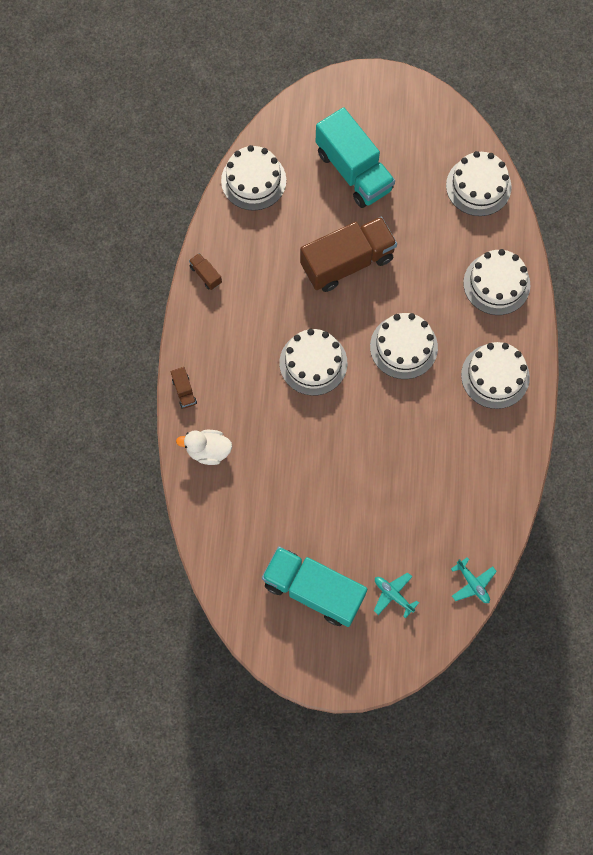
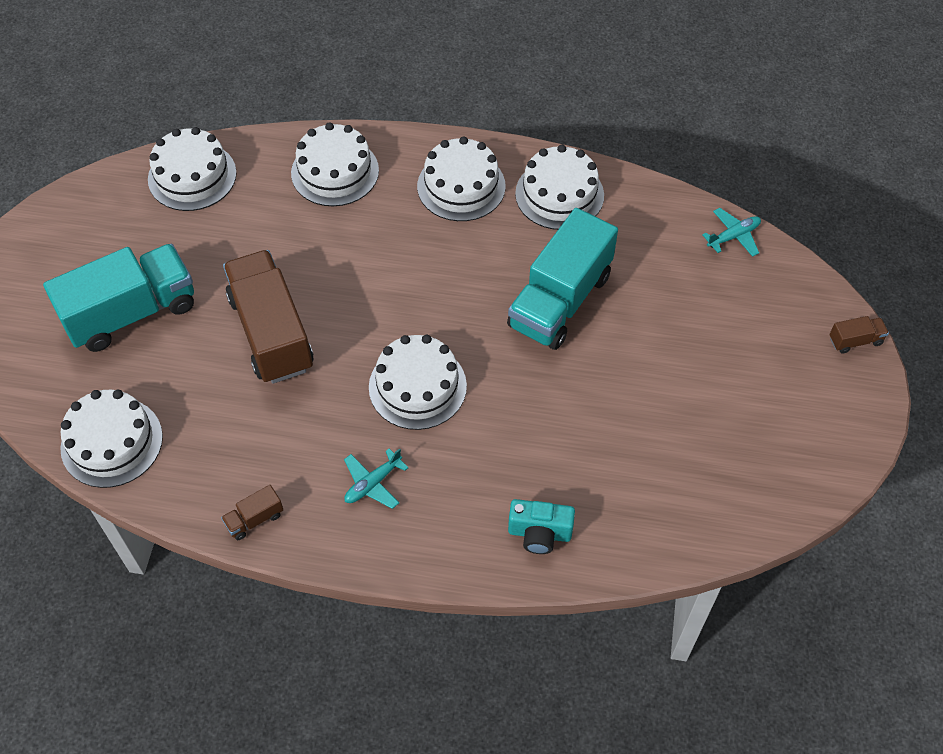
camera: 85 degrees left, 15 degrees down
brown truck [170,367,197,409] -> brown truck moved to [830,316,889,354]
white duck [176,430,232,465] -> turquoise camera [508,499,575,554]
turquoise truck [262,546,367,627] -> turquoise truck moved to [507,208,618,350]
white cake [370,313,438,379] -> white cake moved to [515,145,604,230]
turquoise plane [374,572,419,618] -> turquoise plane moved to [344,448,408,509]

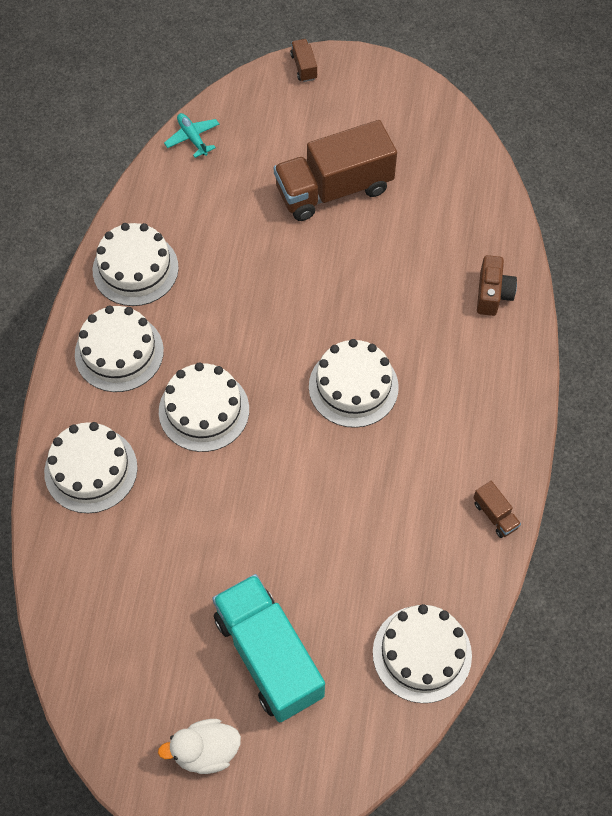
camera: 90 degrees left, 5 degrees up
white cake [148,127,237,211] -> white cake moved to [159,363,249,452]
brown truck [223,250,313,384] -> brown truck moved to [274,120,397,221]
turquoise plane [344,448,408,509] -> none
turquoise truck [507,208,618,350] -> none
turquoise camera [508,499,575,554] -> brown camera [477,255,517,316]
none -> white duck [158,719,241,774]

